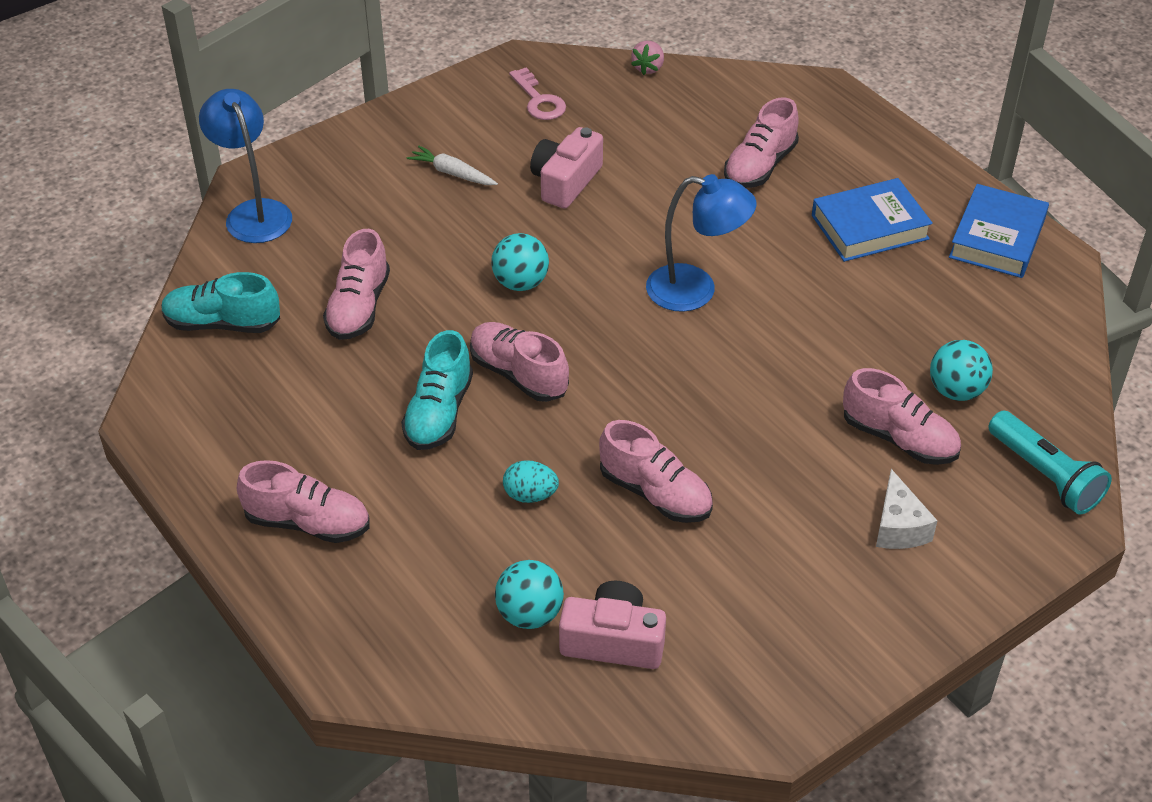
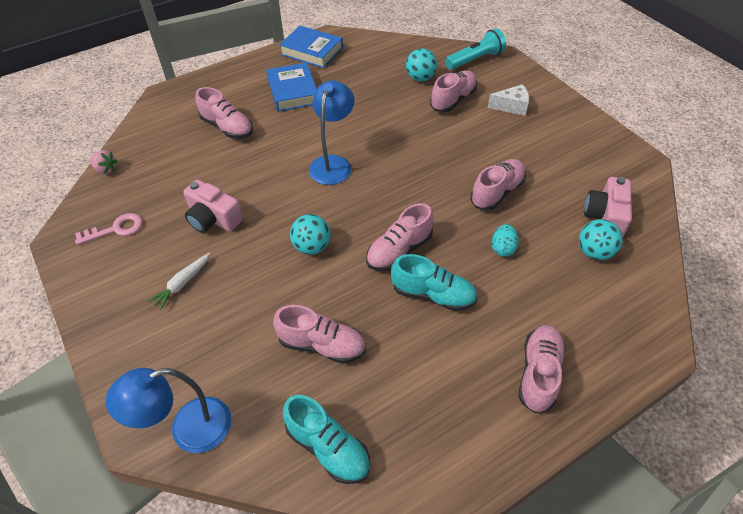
camera: 85 degrees left, 5 degrees up
turquoise shoe [161,272,280,333] -> turquoise shoe turned 60 degrees counterclockwise [283,395,370,484]

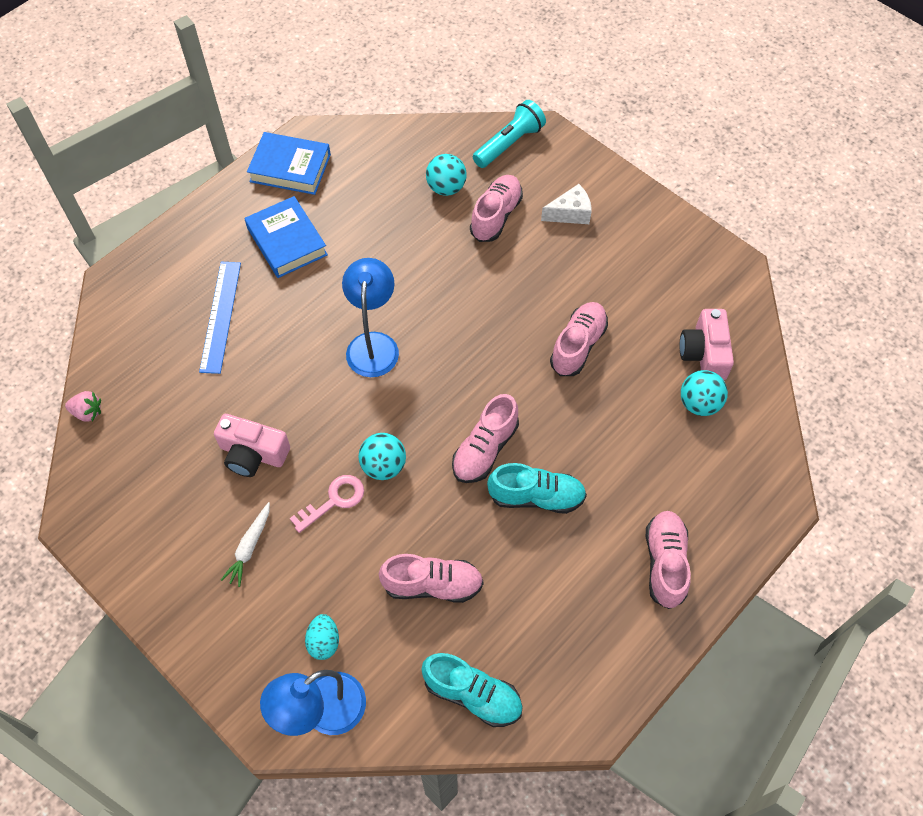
camera: 15 degrees left, 10 degrees up
pink key [75,213,142,245] -> pink key moved to [290,475,364,533]
pink shoe [196,87,253,139] -> blue ruler [199,262,241,374]
turquoise egg [491,224,519,257] -> turquoise egg moved to [305,614,339,660]

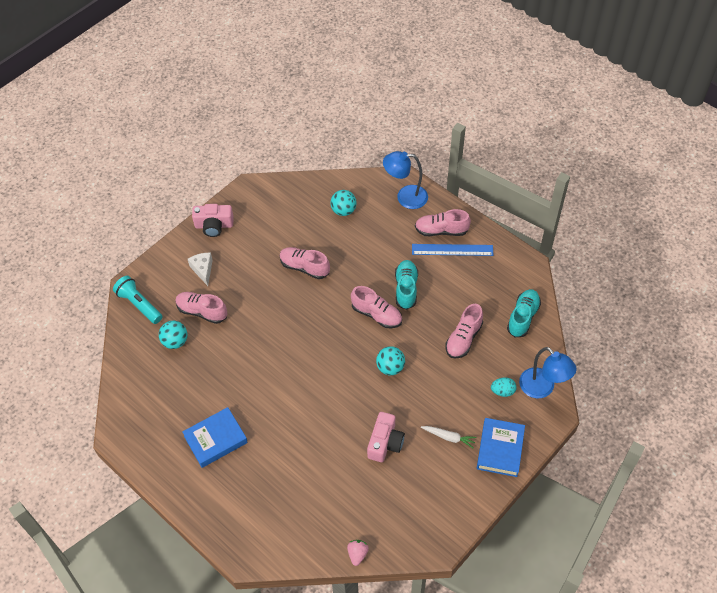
camera: 90 degrees left, 5 degrees down
blue ruler [199,262,241,374] -> blue ruler moved to [412,244,493,256]
blue book [247,132,331,195] -> blue book moved to [477,418,525,477]
pink key [290,475,364,533] -> none
blue lamp [342,258,399,377] -> blue lamp moved to [383,151,428,209]
pink shoe [379,554,484,603] -> pink shoe turned 150 degrees counterclockwise [446,304,483,359]
pink camera [680,309,734,380] -> pink camera moved to [192,204,234,237]

